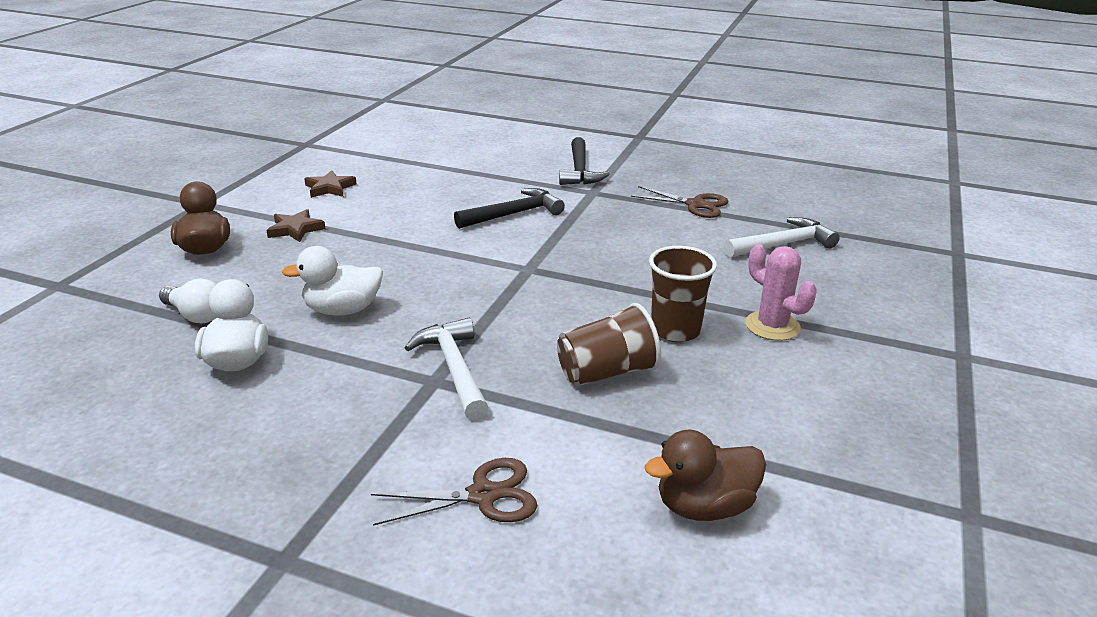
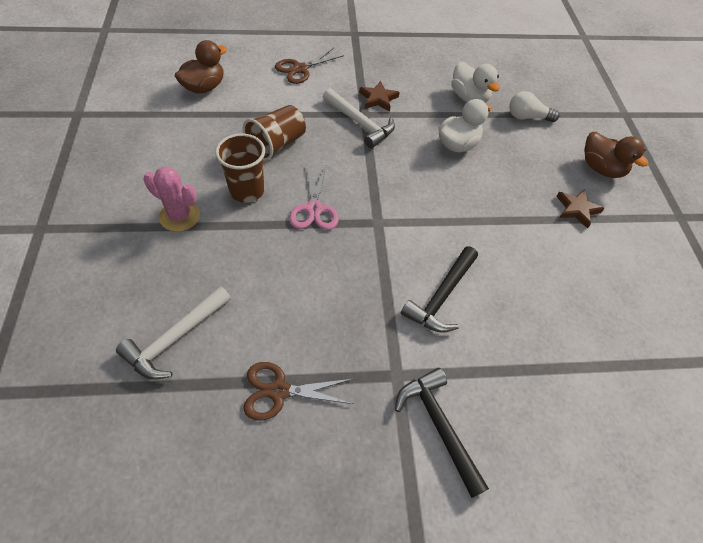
camera: 150 degrees right, 25 degrees up
brown star [304,170,357,198] -> brown star moved to [359,81,400,112]
none -> pink scissors [289,165,338,230]

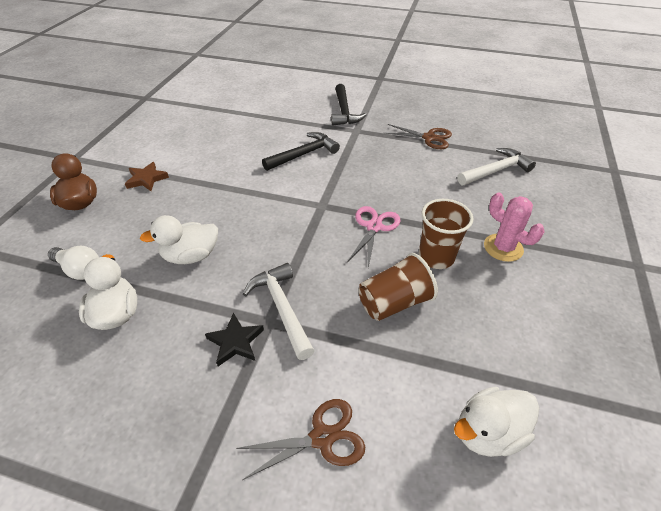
camera: 155 degrees left, 10 degrees down
brown duck [175,40,227,94] -> white duck [454,387,539,457]
brown star [359,81,400,112] -> black star [205,313,264,366]

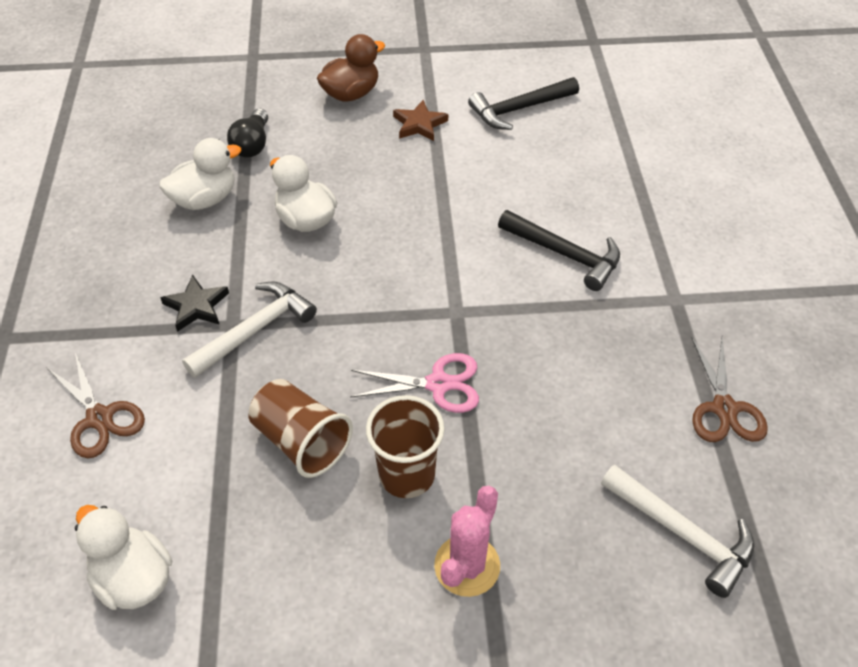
camera: 70 degrees right, 5 degrees up
white light bulb [48,246,99,280] -> black light bulb [227,108,268,158]
black hammer [331,84,367,125] -> black hammer moved to [468,77,579,130]

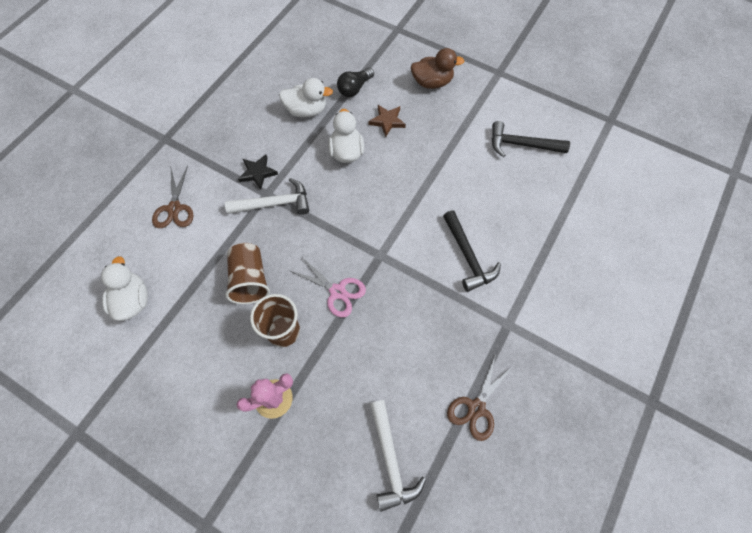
camera: 35 degrees right, 15 degrees up
brown star [393,100,448,141] -> brown star moved to [368,105,406,137]

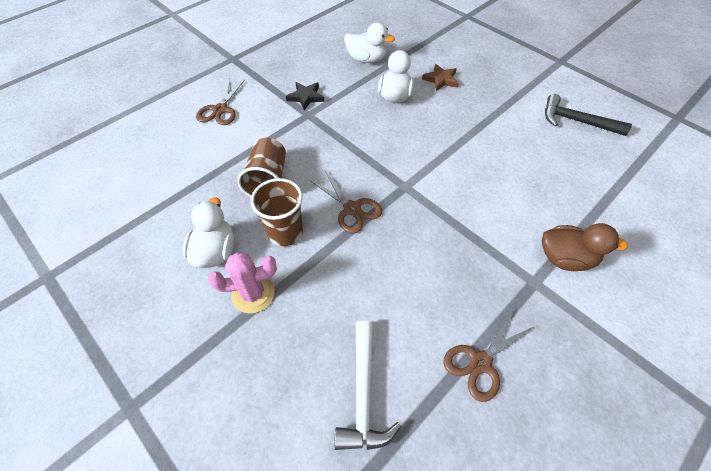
camera: 15 degrees right, 10 degrees down
white duck [101,256,148,321] -> white duck moved to [183,197,234,268]
white hammer [225,178,309,215] -> none
pink scissors [291,257,366,318] -> brown scissors [309,171,382,233]
black light bulb [337,67,374,97] -> none
brown duck [411,48,465,89] -> brown duck moved to [542,223,628,271]
black hammer [443,210,501,292] -> none

